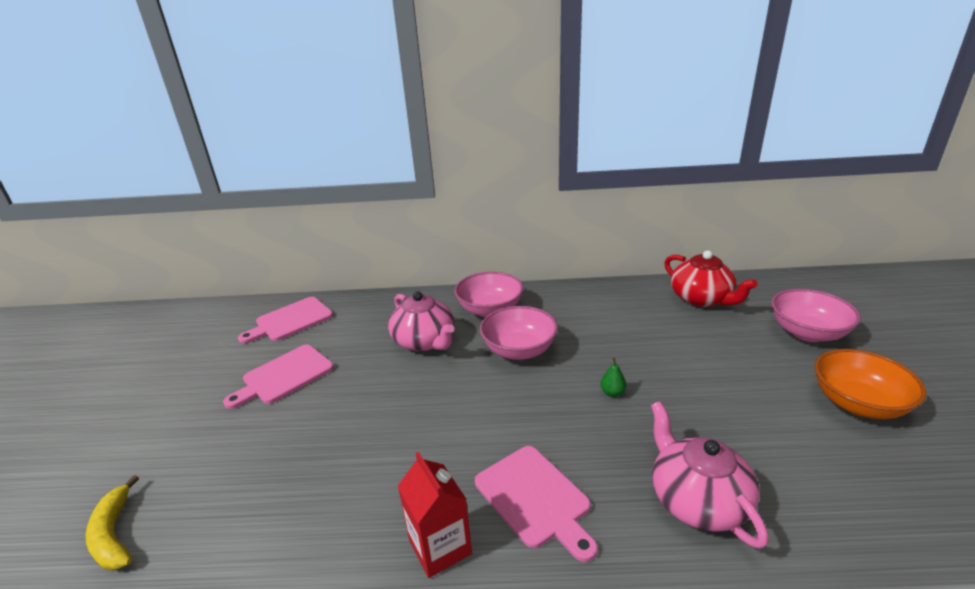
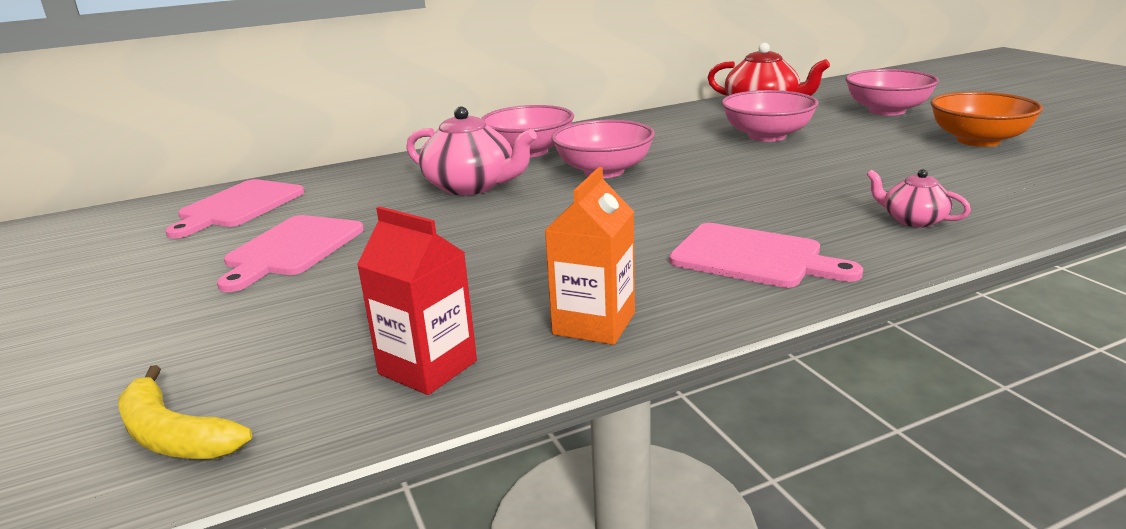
camera: 25 degrees left, 5 degrees down
red carton [398,452,472,578] -> red carton moved to [357,206,477,395]
green pear [600,358,626,397] -> none
pink teapot [651,401,769,549] -> pink teapot [866,169,971,228], size x0.55
none -> orange carton [545,167,635,345]
none -> pink bowl [722,90,818,142]

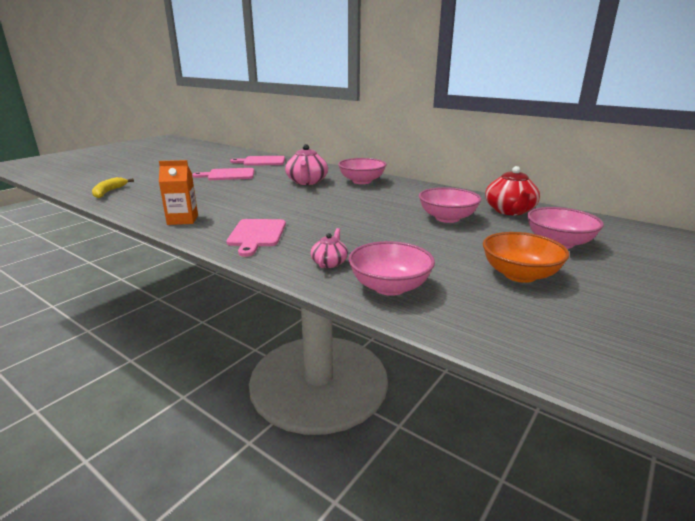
camera: 60 degrees right, 0 degrees up
red carton [357,206,477,395] -> none
pink bowl [552,120,655,178] -> pink bowl moved to [348,241,435,296]

